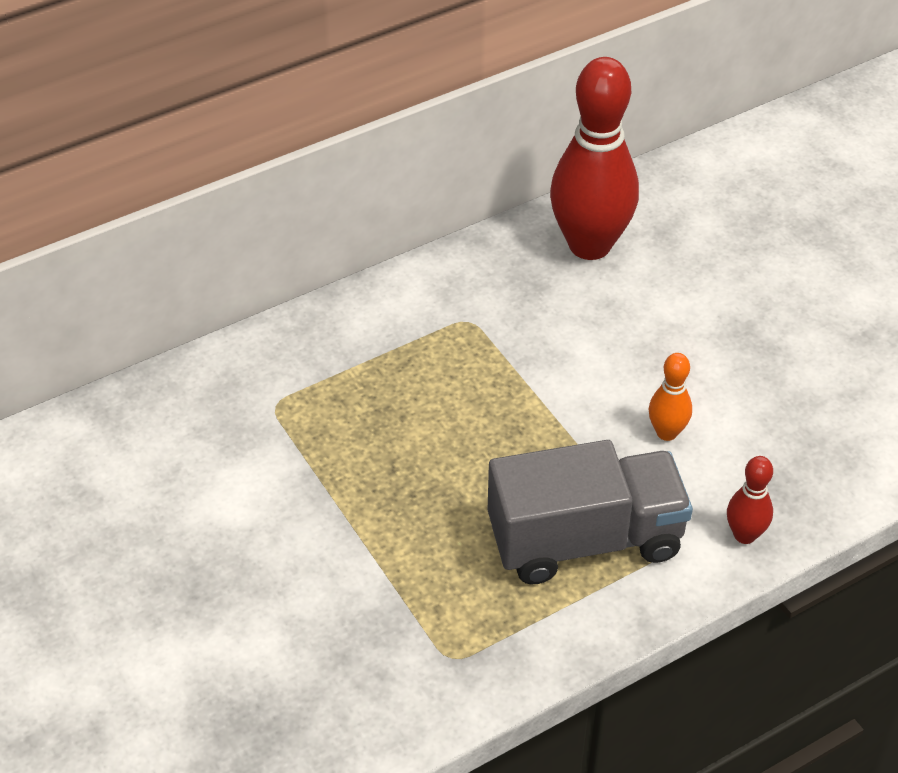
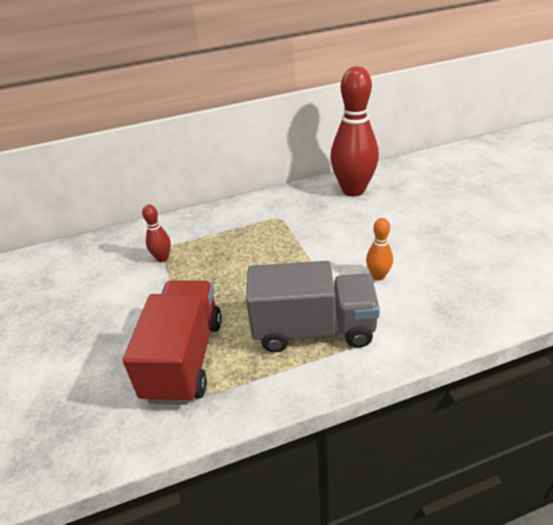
camera: 15 degrees right, 10 degrees down
red bowling pin [727,456,773,544] -> red bowling pin moved to [142,204,171,262]
none -> red truck [123,280,222,405]

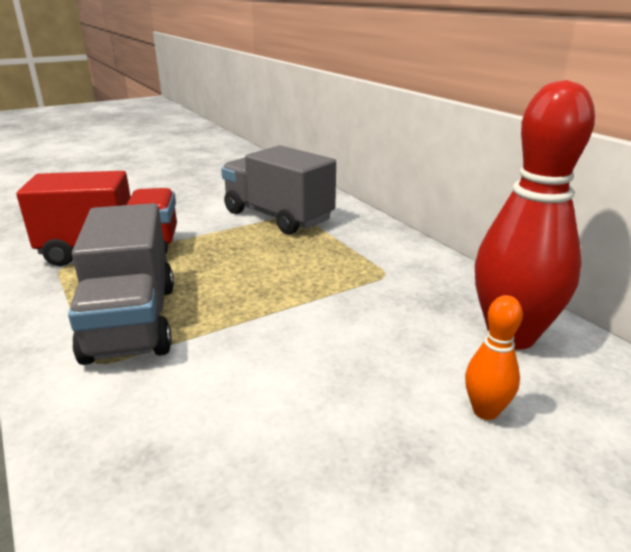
camera: 75 degrees right, 10 degrees down
red bowling pin [142,204,171,262] -> grey truck [221,145,336,235]
orange bowling pin [366,218,393,281] -> orange bowling pin moved to [465,295,523,420]

